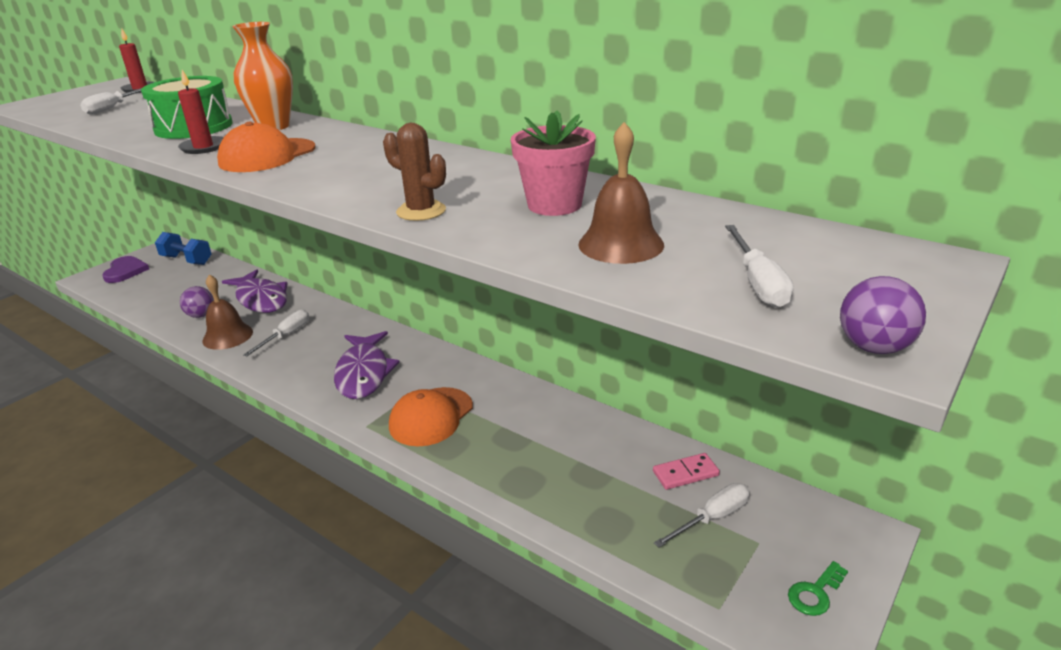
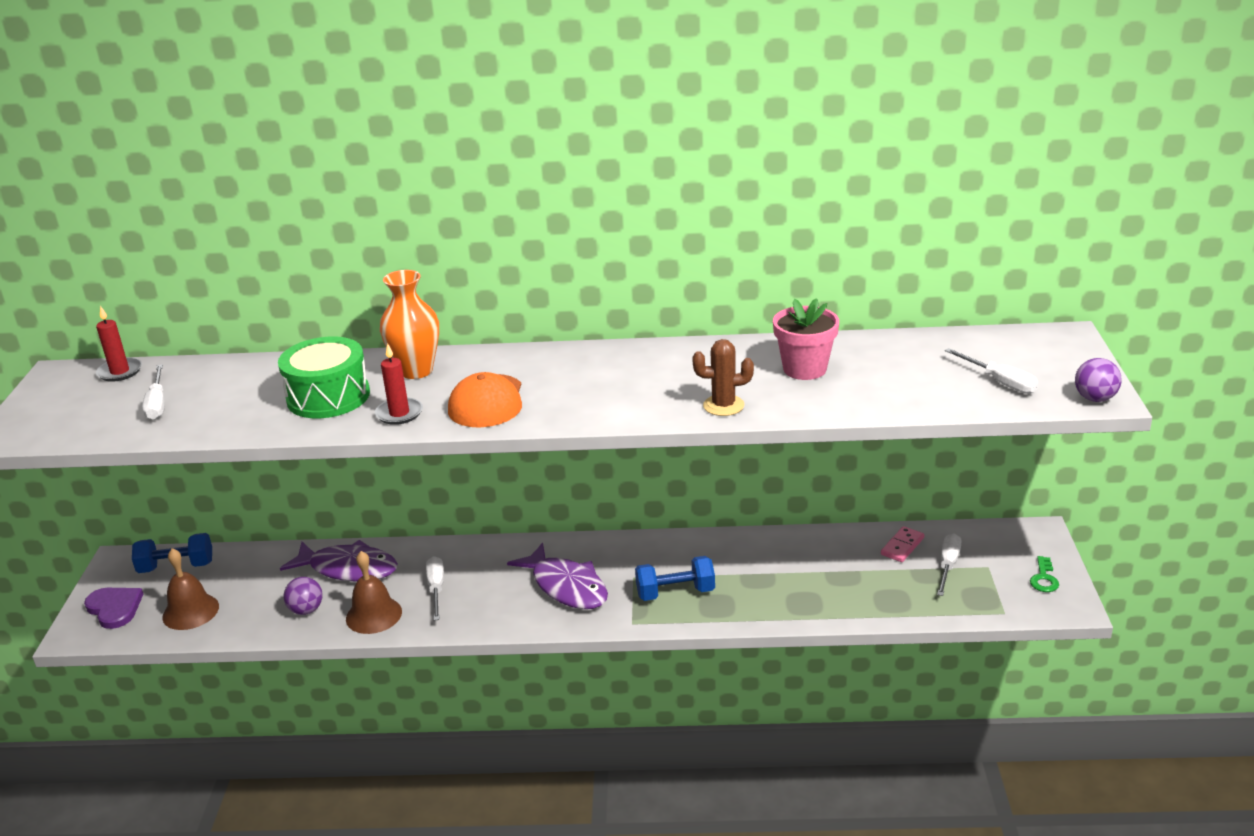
camera: 35 degrees left, 0 degrees up
orange cap [389,387,473,446] -> blue dumbbell [635,556,715,601]
brown bell [578,122,664,264] -> brown bell moved to [162,548,219,630]

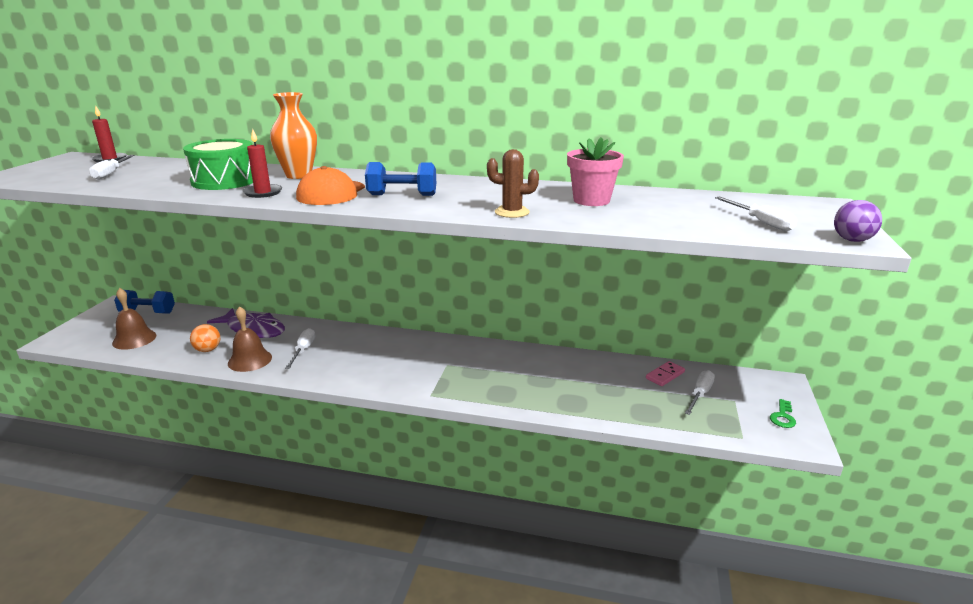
camera: 10 degrees right, 5 degrees down
purple heart [84,588,143,629] -> none
purple ball [283,577,323,615] -> orange ball [190,324,220,352]
purple fish [507,543,608,609] -> none
blue dumbbell [635,556,715,601] -> blue dumbbell moved to [365,162,436,196]

